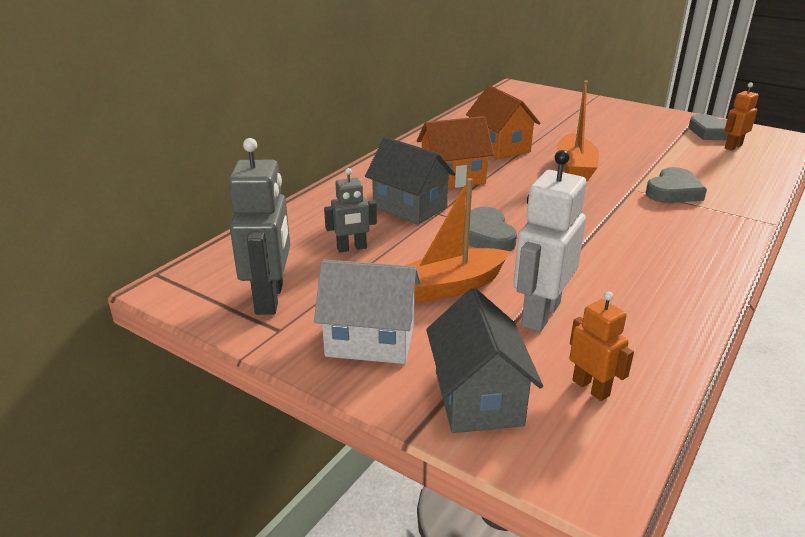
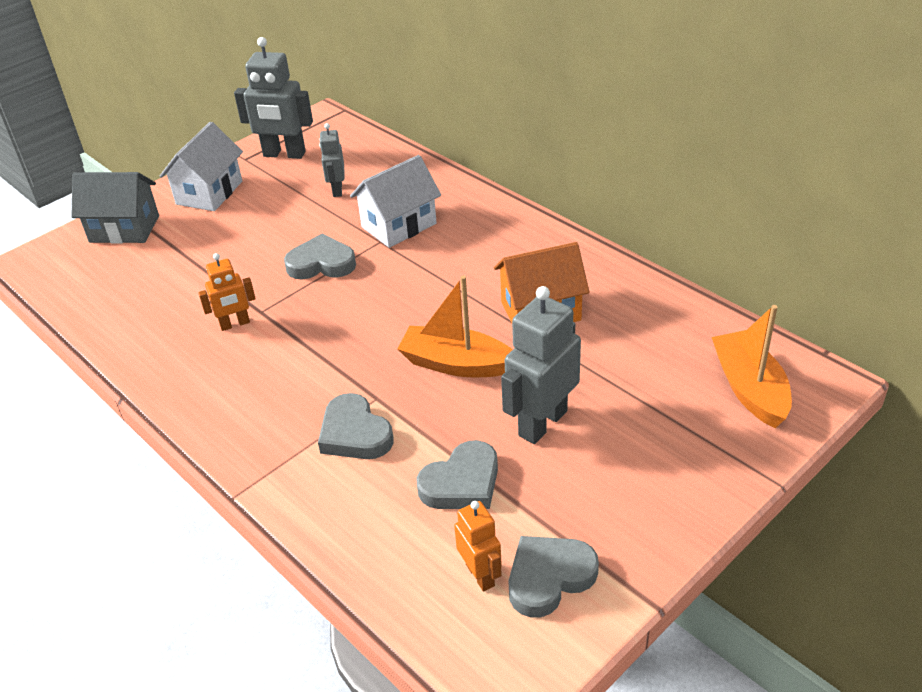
camera: 105 degrees right, 10 degrees up
grey house [365,137,456,225] -> white house [350,155,441,248]
orange boat [405,178,509,303] -> orange boat moved to [712,305,792,428]
orange house [417,116,494,188] -> none
white robot [513,150,586,332] -> none
orange robot [569,291,634,401] -> orange robot moved to [198,253,256,331]
none -> grey heart [416,440,498,509]
none -> grey robot [501,286,581,444]

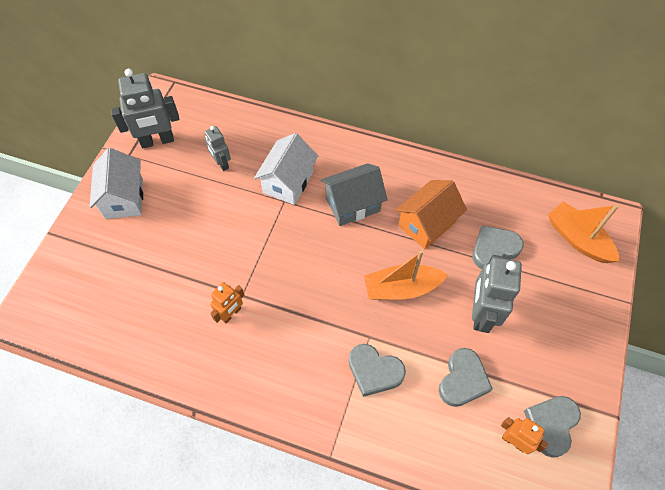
camera: 30 degrees left, 20 degrees up
grey house [71,172,159,244] -> grey house moved to [321,163,388,226]
grey heart [284,233,356,279] -> grey heart moved to [473,225,524,269]

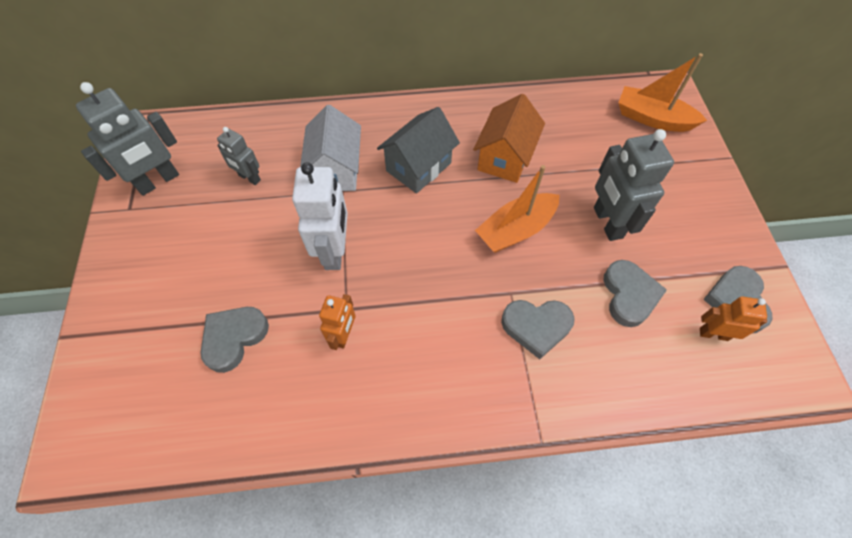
camera: 25 degrees left, 0 degrees up
white house [89,148,143,219] -> none
grey heart [473,225,524,269] -> grey heart moved to [200,307,269,373]
none -> white robot [292,162,348,270]

